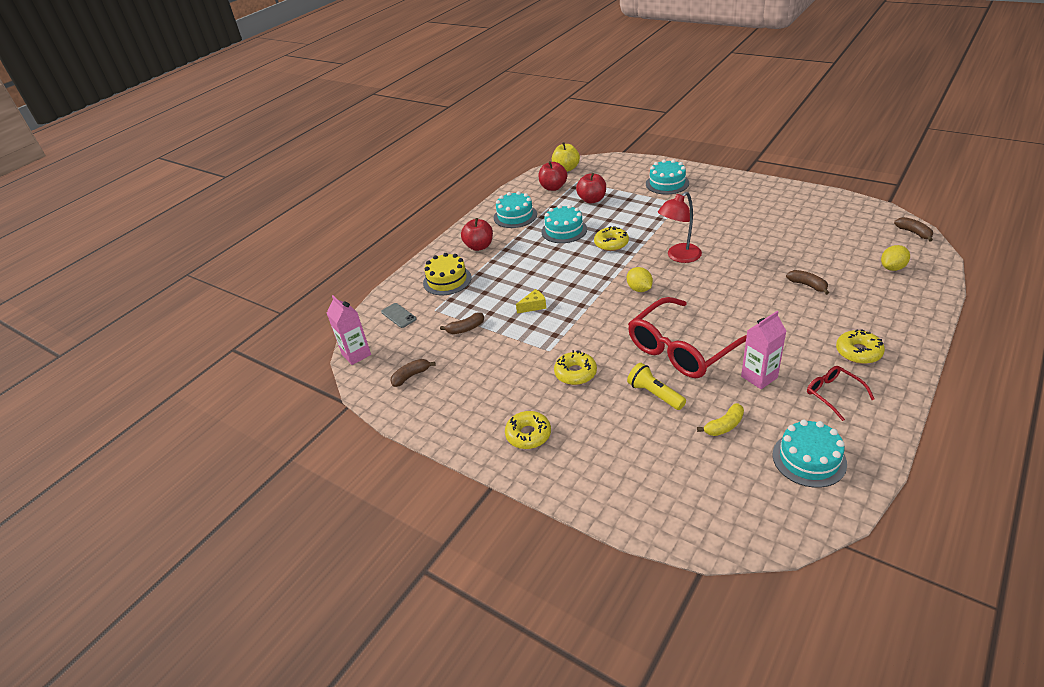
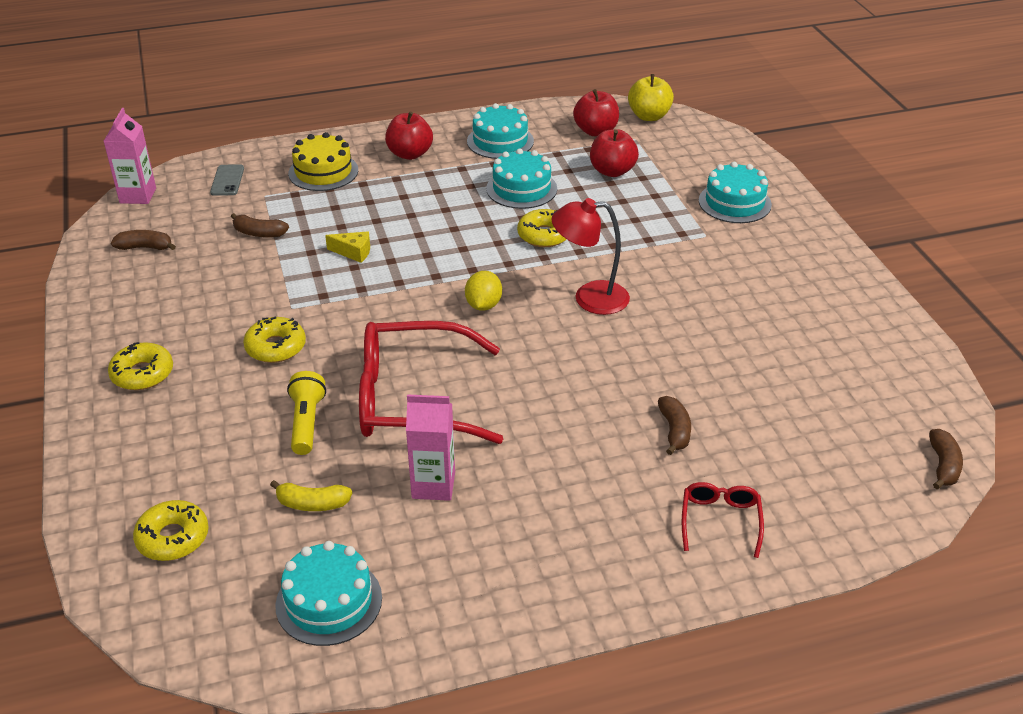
camera: 35 degrees right, 0 degrees up
red glasses [807,366,874,421] -> red glasses moved to [682,482,764,558]
yellow donut [836,329,885,364] -> yellow donut moved to [133,500,209,561]
yellow lemon [881,245,910,271] -> none

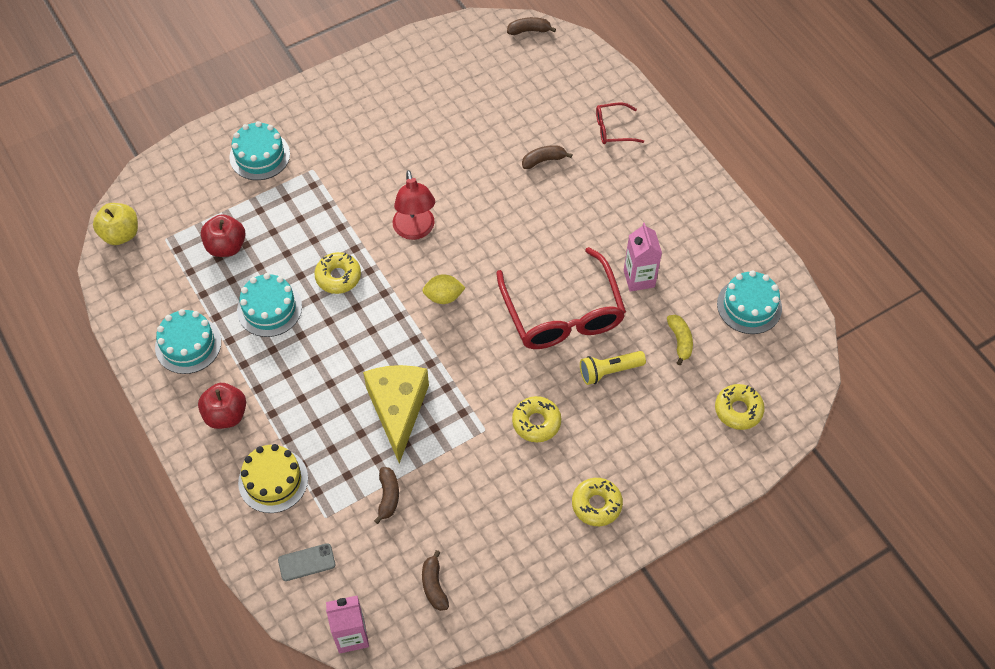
camera: 105 degrees left, 20 degrees up
yellow cheese [325,231,370,263] -> yellow cheese [363,365,429,464], size x2.37
red apple [573,89,619,136] -> none

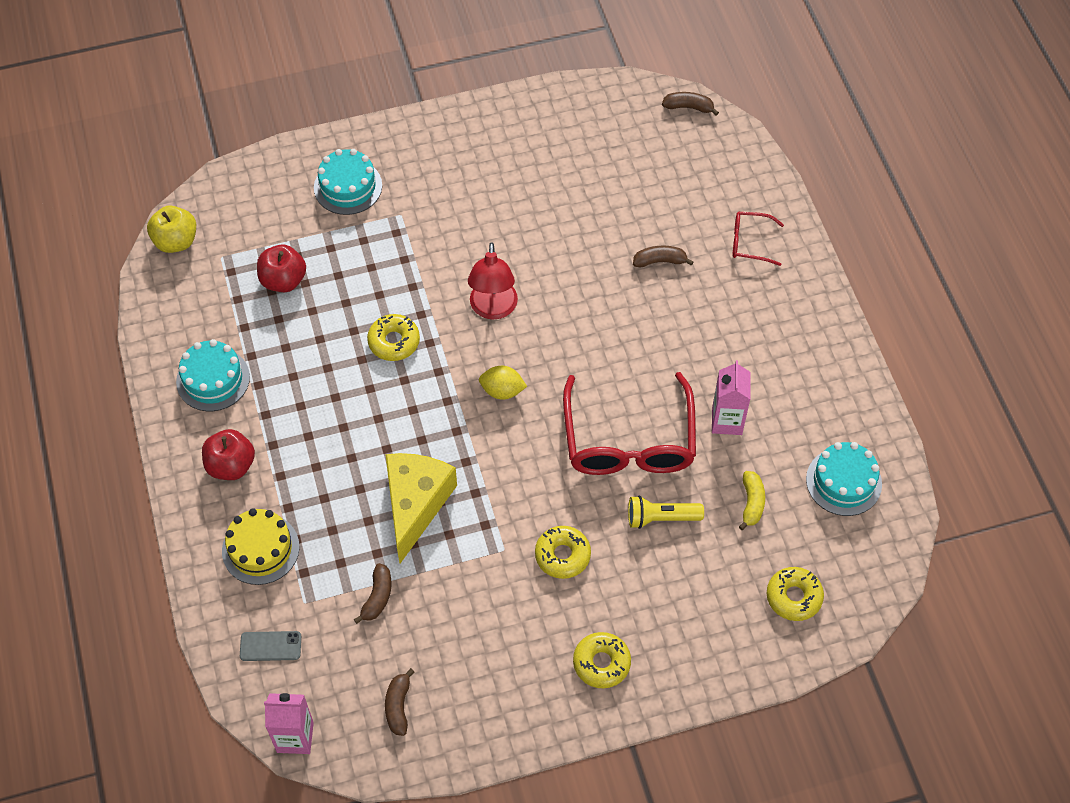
camera: 15 degrees right, 0 degrees up
turquoise cake [237,273,302,337] -> none

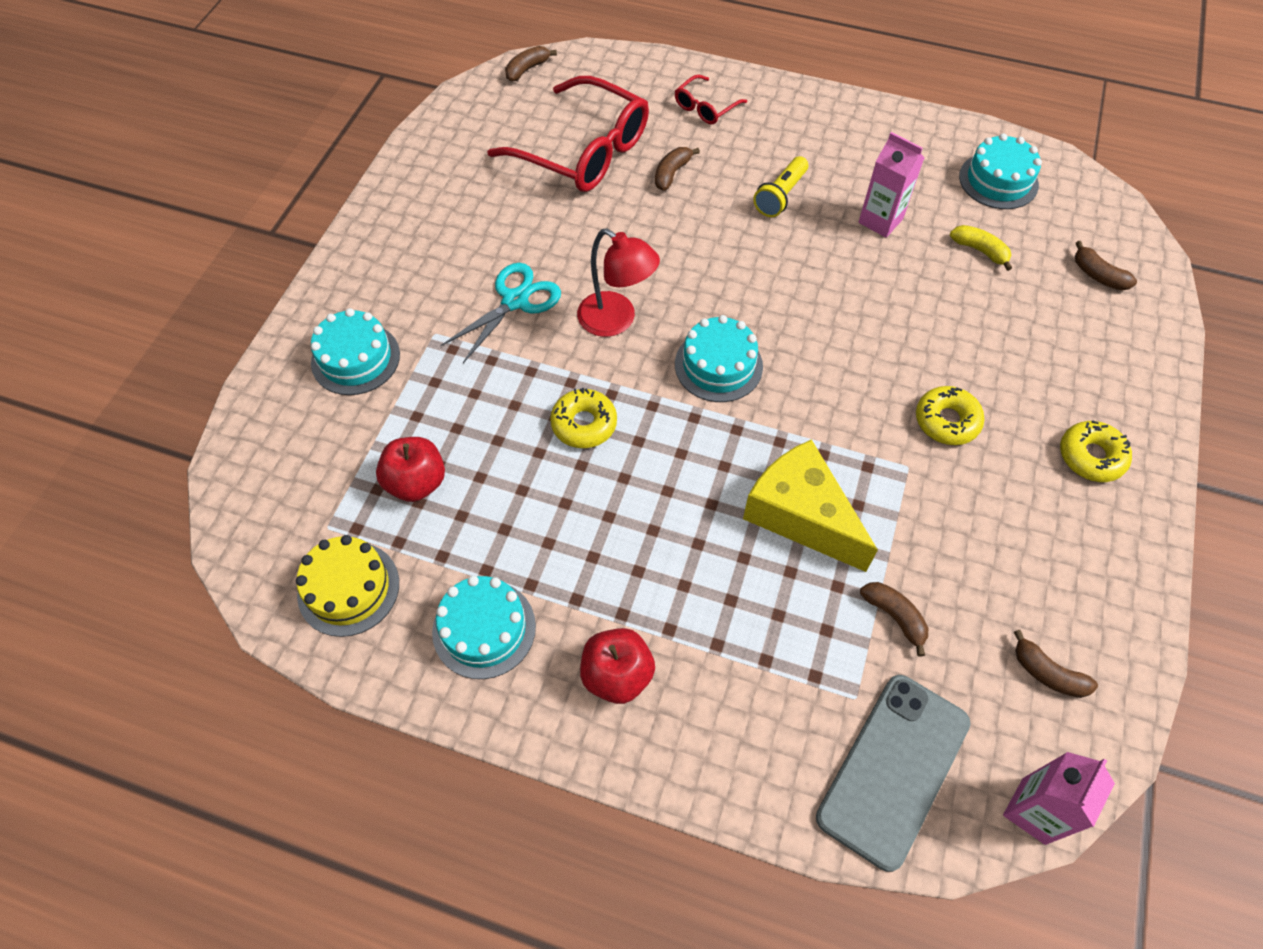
camera: 55 degrees left, 0 degrees up
yellow apple [147,206,196,253] -> none
yellow cake [222,508,300,585] -> yellow cake moved to [296,535,399,637]
grey phone [240,631,301,661] -> grey phone [816,675,971,872], size x2.17
yellow lemon [479,366,527,400] -> turquoise cake [675,315,763,402]
red glasses [563,372,696,475] -> red glasses moved to [487,76,649,192]
yellow flashlight [628,495,704,529] -> yellow flashlight moved to [753,156,808,217]
yellow donut [767,567,824,621] -> brown banana [1075,241,1137,291]
none -> turquoise scissors [441,263,561,363]

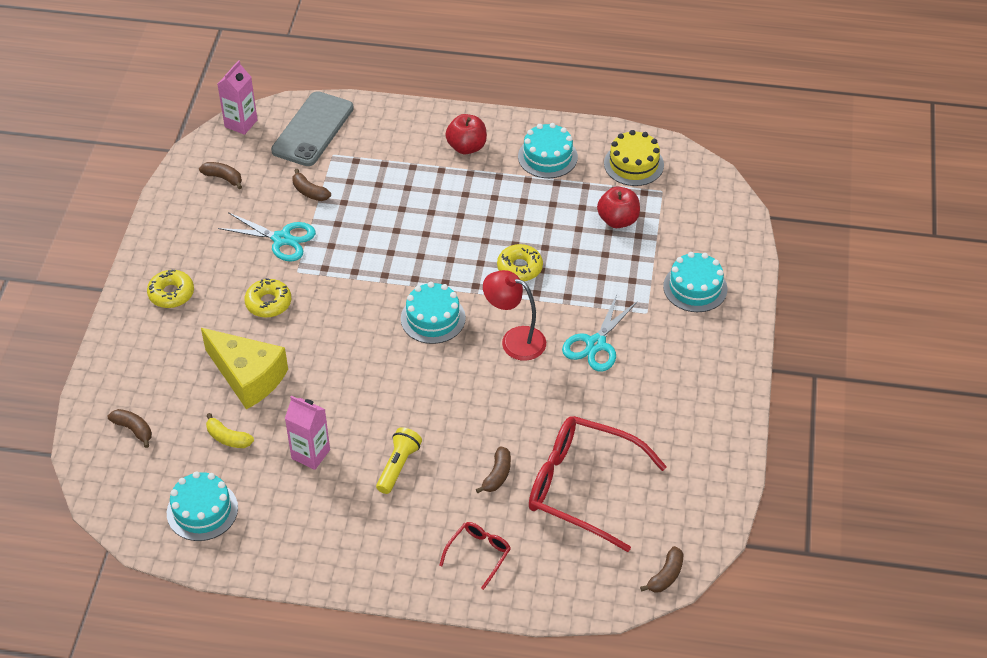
camera: 170 degrees right, 10 degrees down
yellow cheese [743,439,878,572] -> yellow cheese moved to [201,328,288,409]
none -> turquoise scissors [218,212,316,261]

